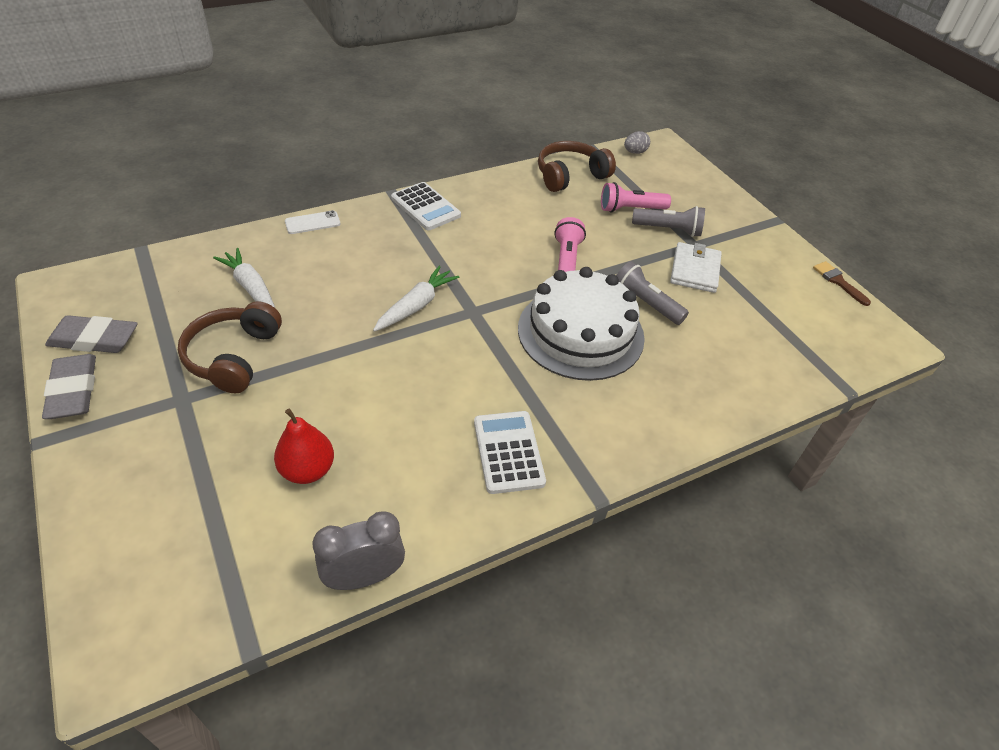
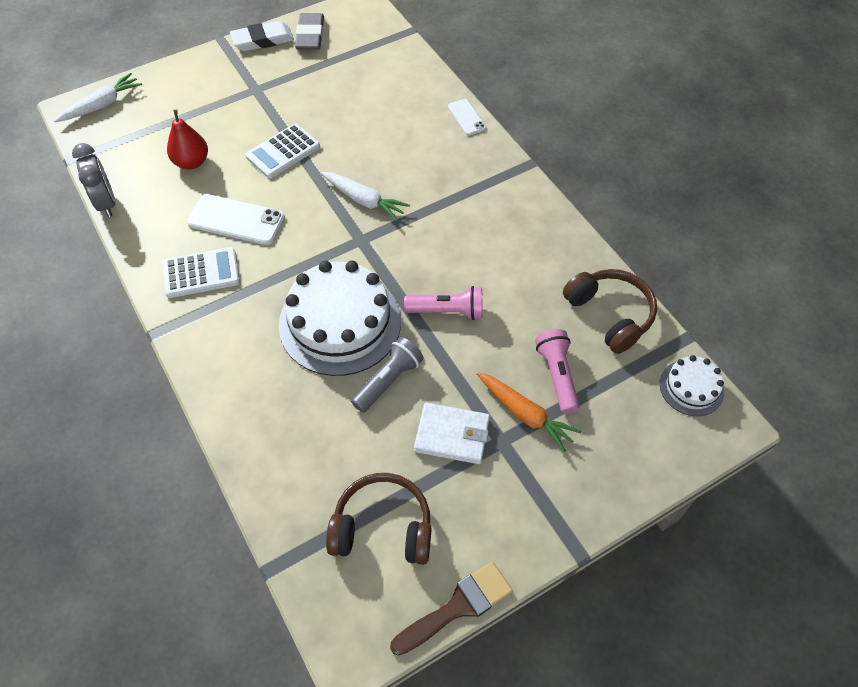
camera: 90 degrees right, 10 degrees up
grey eraser [42,354,96,419] -> white eraser [230,21,294,51]
brown headphones [178,301,282,393] -> brown headphones moved to [326,473,432,565]
white carrot [213,248,275,308] -> white carrot moved to [54,73,142,122]
white calculator [391,182,461,230] -> white calculator moved to [245,124,320,178]
grey egg [624,131,650,154] -> white cake [660,355,724,416]
grey flashlight [632,206,705,237] -> orange carrot [477,372,581,452]
brown brush [813,261,871,306] -> brown brush [390,562,513,656], size x1.54
none -> white phone [187,194,285,245]

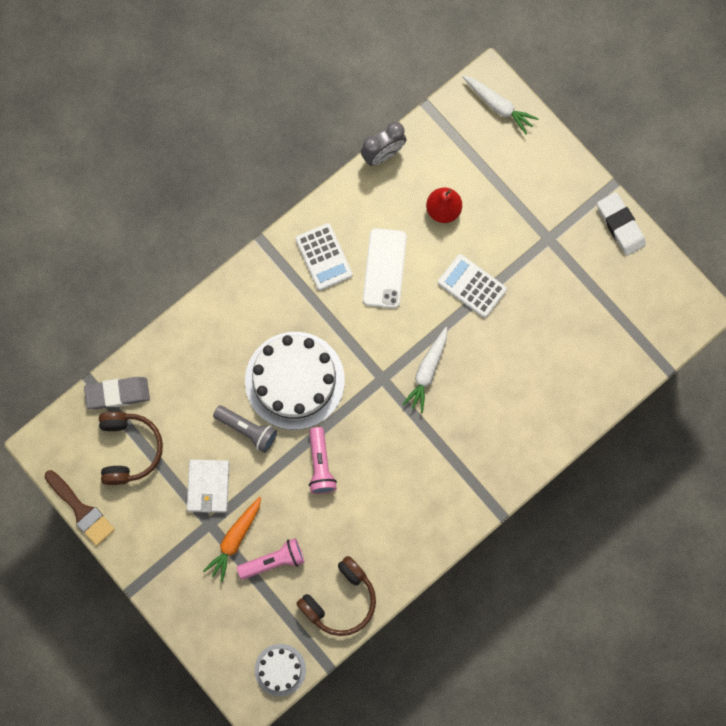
camera: 80 degrees right, 20 degrees up
grey eraser [295,13,324,50] -> grey eraser moved to [84,377,150,409]
white phone [448,99,486,136] -> none

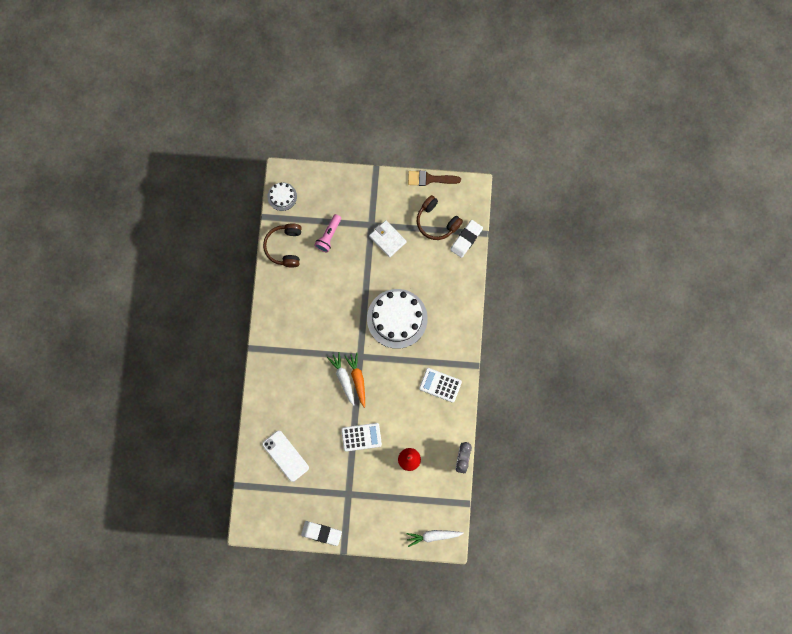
camera: 135 degrees right, 0 degrees up
grey eraser [84,377,150,409] -> white eraser [450,220,483,258]
orange carrot [203,497,261,582] -> orange carrot moved to [344,353,365,408]
grey flashlight [213,405,277,453] -> none
pink flashlight [309,427,337,494] -> none
white phone [363,228,407,309] -> white phone moved to [262,431,309,482]

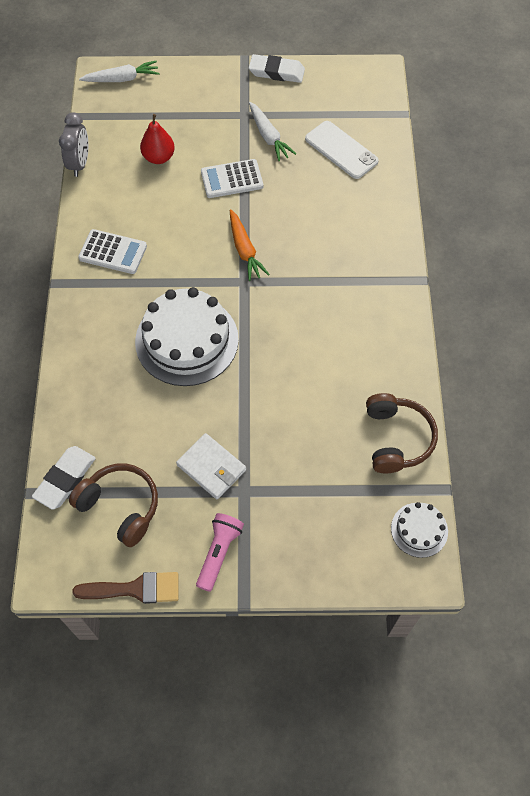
camera: 175 degrees right, 15 degrees down
pink flashlight [314,214,341,252] -> pink flashlight moved to [196,513,244,592]
white carrot [327,352,354,406] -> white carrot moved to [249,102,296,162]

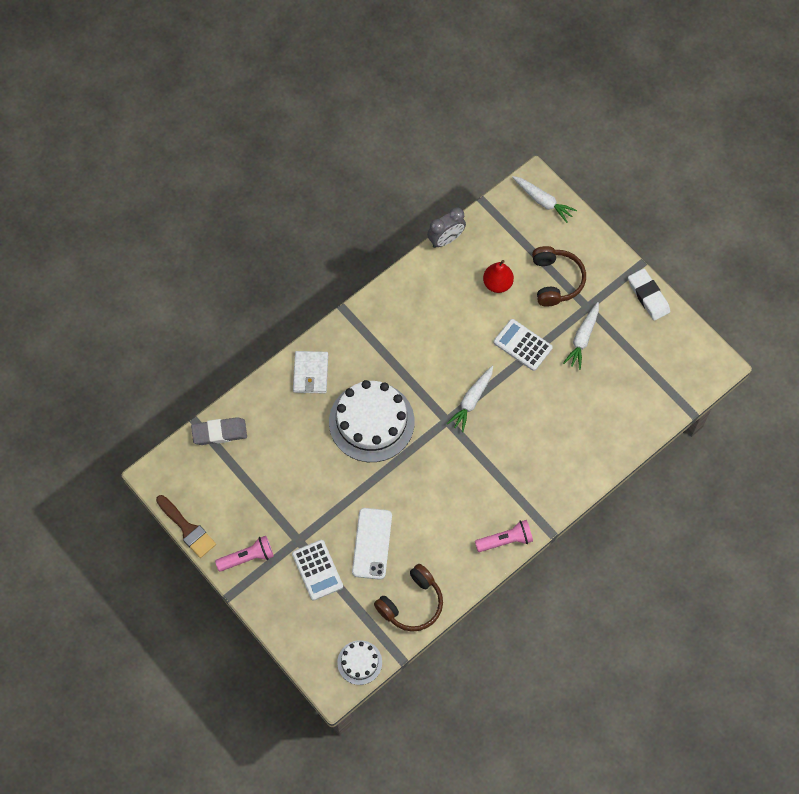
camera: 50 degrees right, 5 degrees up
white eraser [32,446,96,510] -> grey eraser [191,417,247,445]
brown headphones [69,463,158,547] -> brown headphones moved to [532,246,586,307]
white calculator [78,229,147,274] -> white calculator moved to [292,540,343,601]
white wallet [176,433,246,500] -> white wallet moved to [293,351,328,394]
orange carrot [230,209,270,281] -> white carrot [447,366,493,432]
white phone [305,121,379,179] -> white phone moved to [352,508,392,580]
none -> pink flashlight [475,520,533,552]

